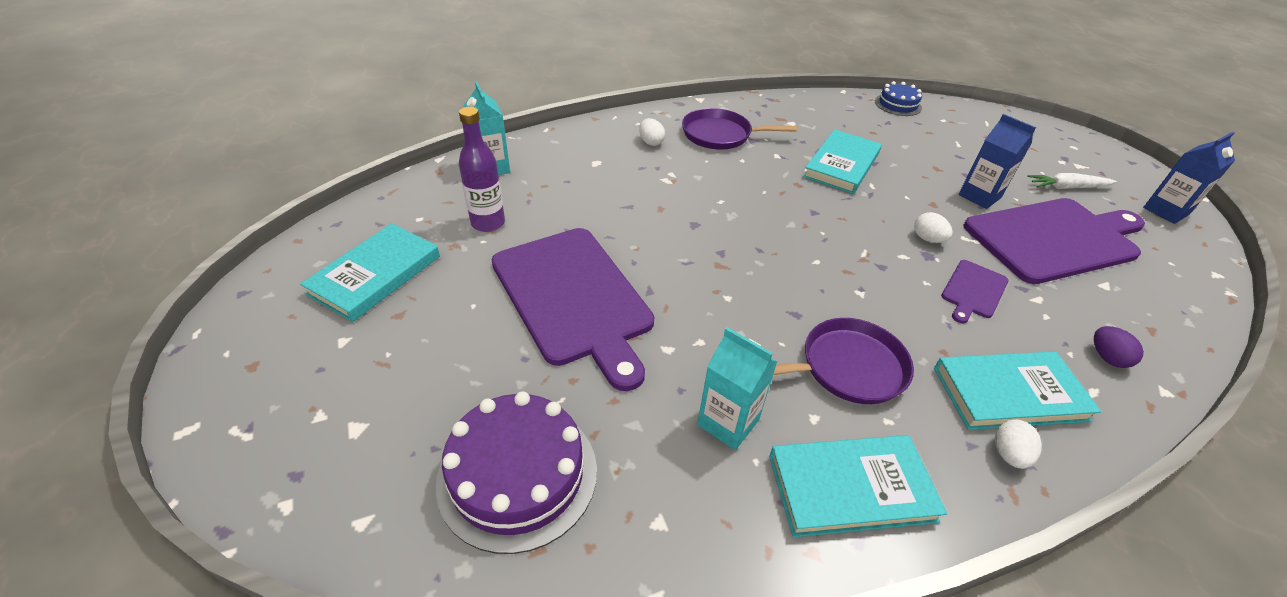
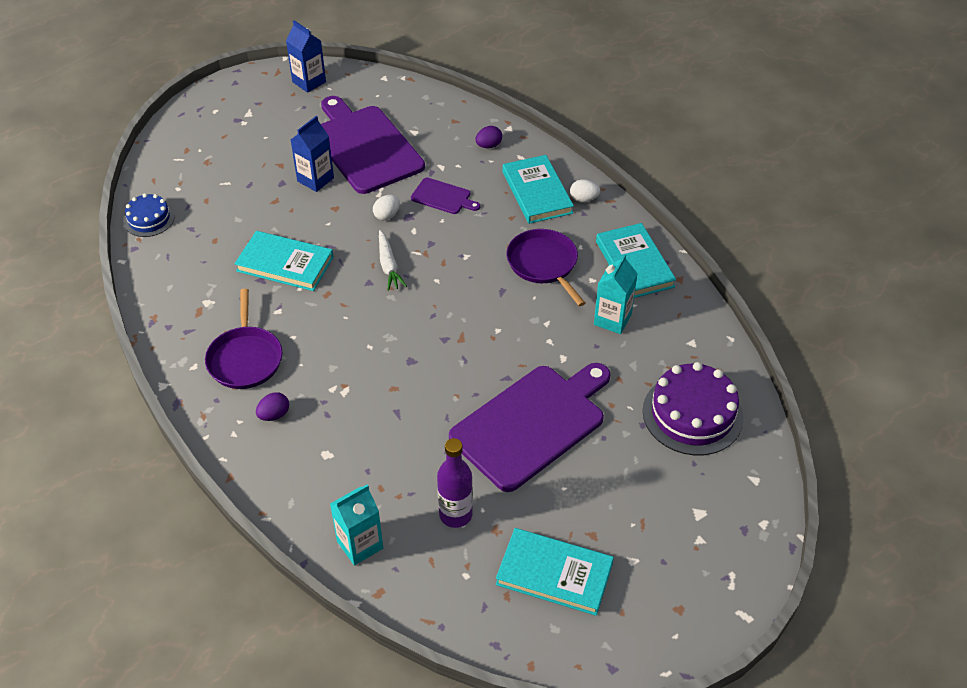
camera: 100 degrees left, 5 degrees up
white egg [639,118,665,146] -> purple egg [256,392,289,421]
white carrot [1027,173,1117,189] -> white carrot moved to [379,230,407,291]

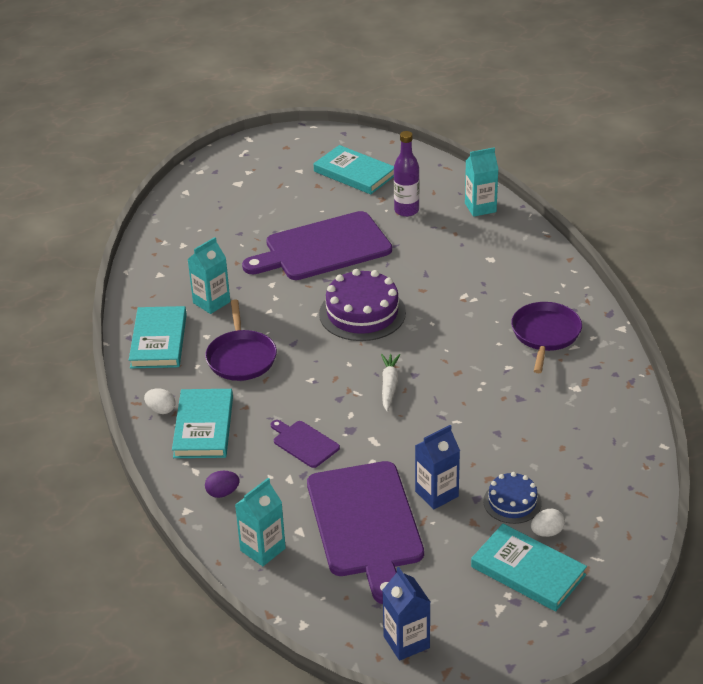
camera: 160 degrees left, 10 degrees down
blue cake [124,193,175,237] -> blue cake moved to [483,472,542,524]
turquoise book [235,231,333,291] -> turquoise book moved to [471,524,587,612]
purple egg [256,392,289,421] -> none
white egg [373,195,400,220] -> white egg moved to [531,509,565,537]
purple cake [643,362,743,455] -> purple cake moved to [319,269,406,341]
none -> turquoise carton [235,478,286,566]

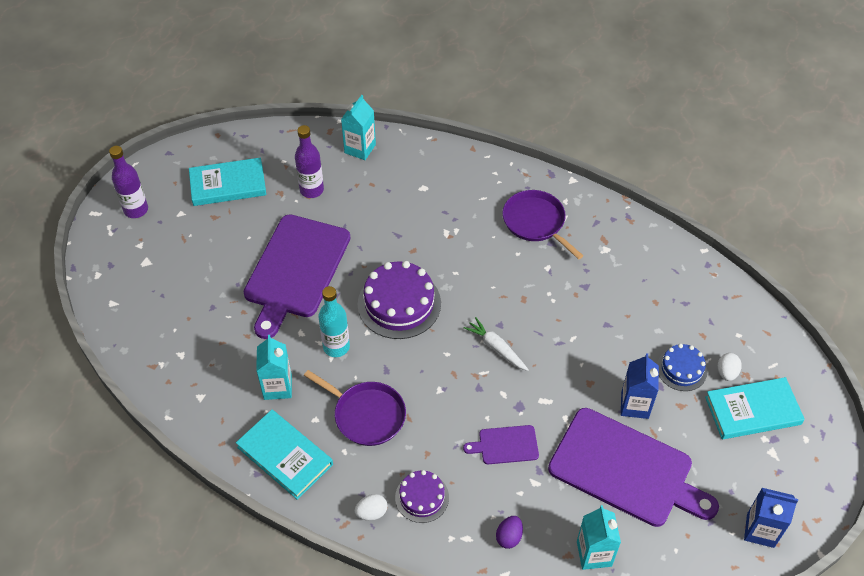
camera: 50 degrees left, 15 degrees up
turquoise book [172,389,233,458] -> purple cake [395,470,449,523]
none -> purple bottle [109,146,148,218]
none -> turquoise bottle [318,286,350,357]

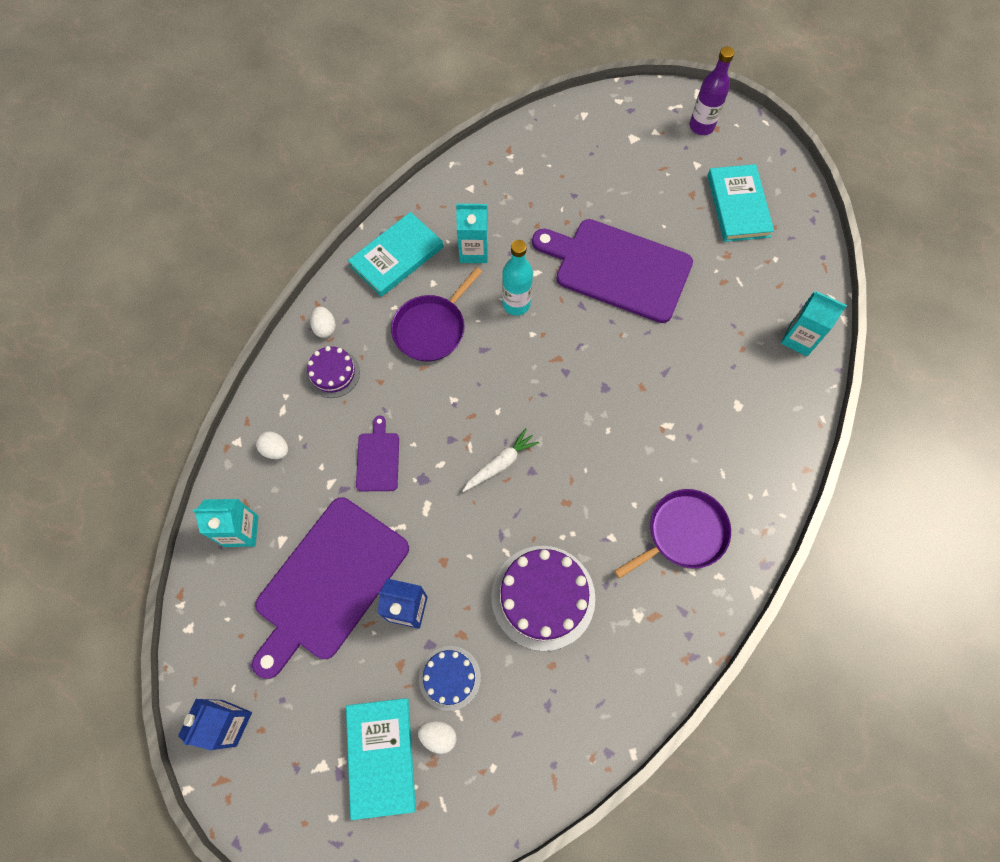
camera: 95 degrees right, 15 degrees up
purple bottle [295,125,324,198] -> none
purple cake [358,261,441,339] -> purple cake moved to [491,546,595,651]
purple egg [496,516,523,549] -> white egg [256,431,288,459]

